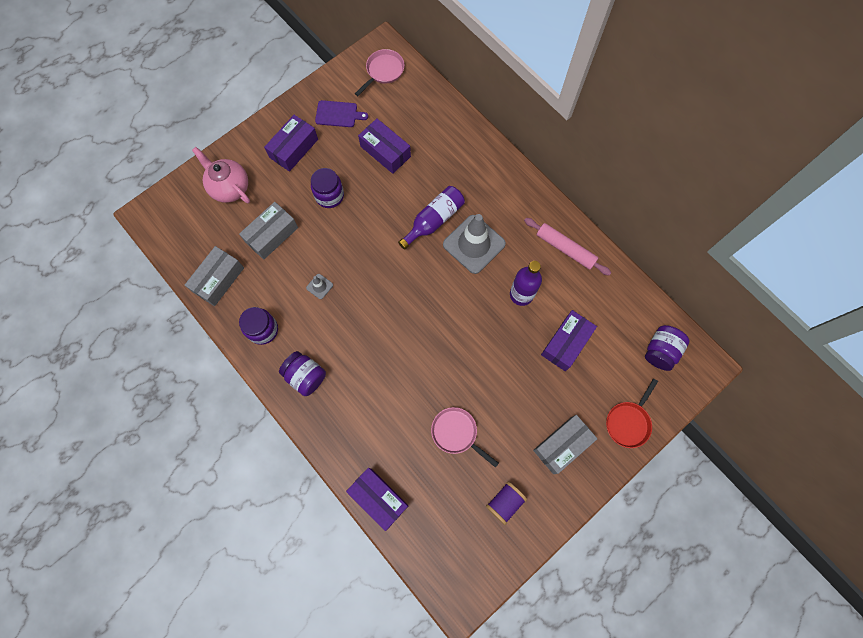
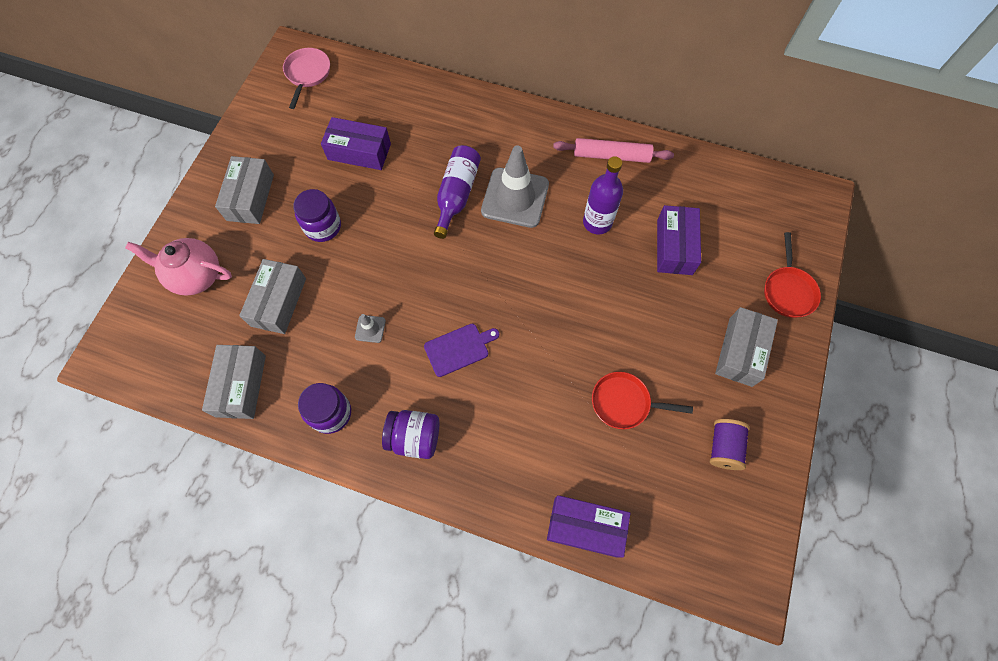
camera: 30 degrees left, 5 degrees down
purple box [264,115,318,172] -> grey box [215,156,274,224]
purple cutting board [315,100,368,127] -> purple cutting board moved to [424,324,499,377]
pink pan [431,407,499,468] -> red pan [592,372,693,429]
purple jar [645,325,689,371] -> none

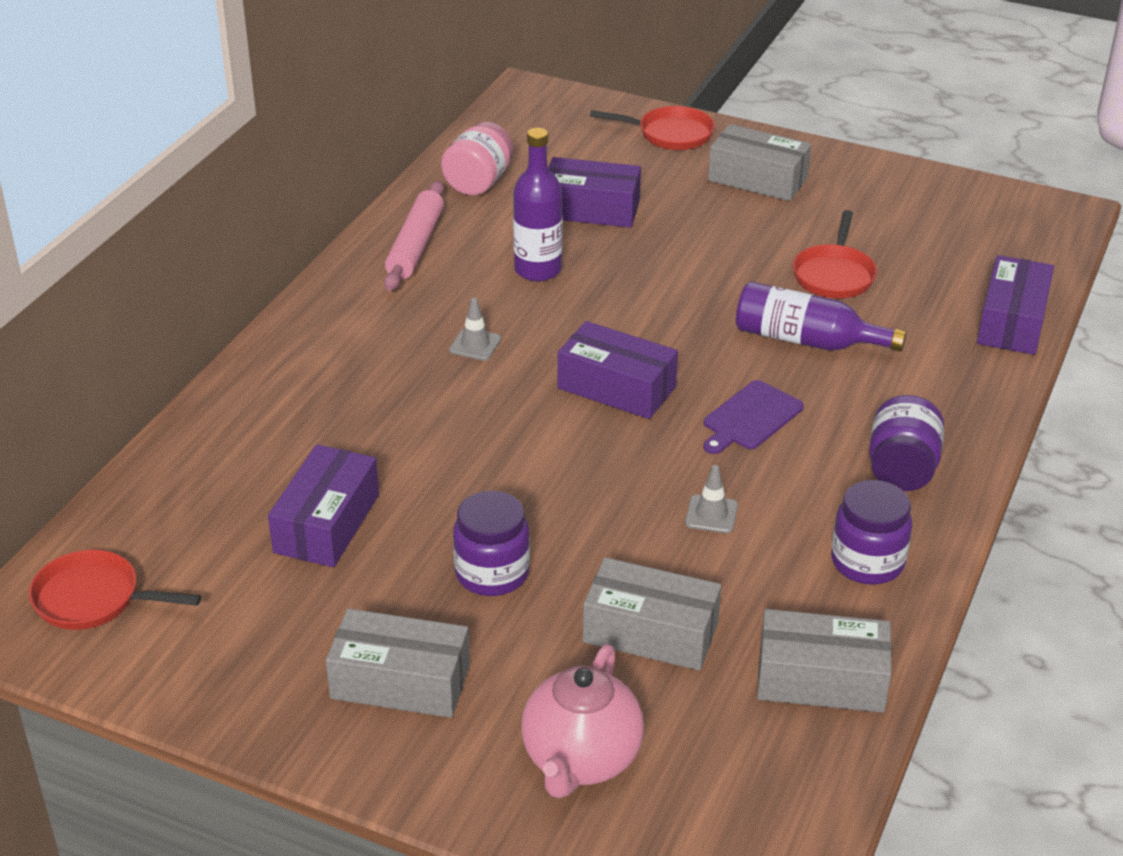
camera: 85 degrees left, 30 degrees down
pink pan [283,48,330,109] -> red pan [29,550,201,630]
purple cutting board [424,324,499,377] -> purple cutting board turned 120 degrees counterclockwise [703,380,804,454]
purple bottle [434,145,481,239] -> purple bottle moved to [736,282,907,352]
grey traffic cone [481,145,549,228] -> grey traffic cone [449,298,501,361], size x0.42
purple spool [710,419,750,470] -> none
none -> pink jar [441,122,513,196]
none -> purple box [558,321,678,419]

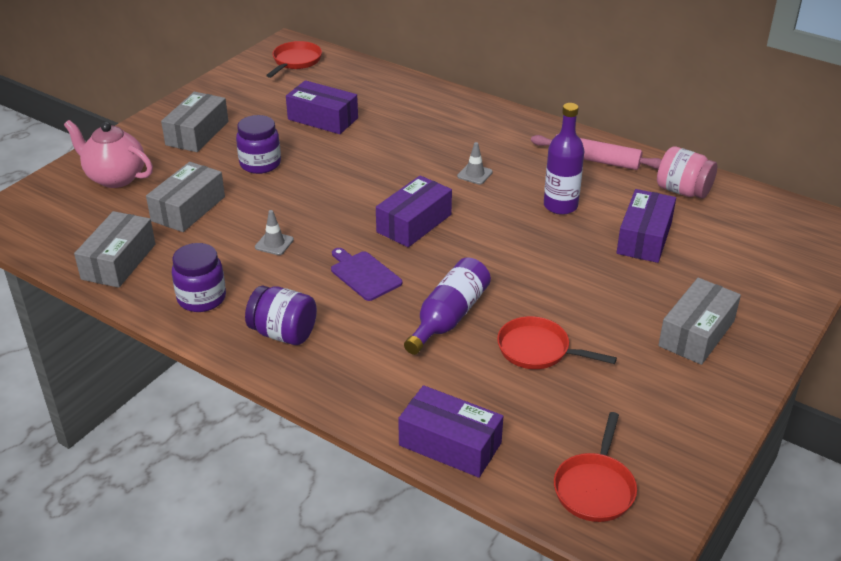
camera: 100 degrees right, 0 degrees up
red pan [590,106,715,150] -> red pan moved to [554,412,637,522]

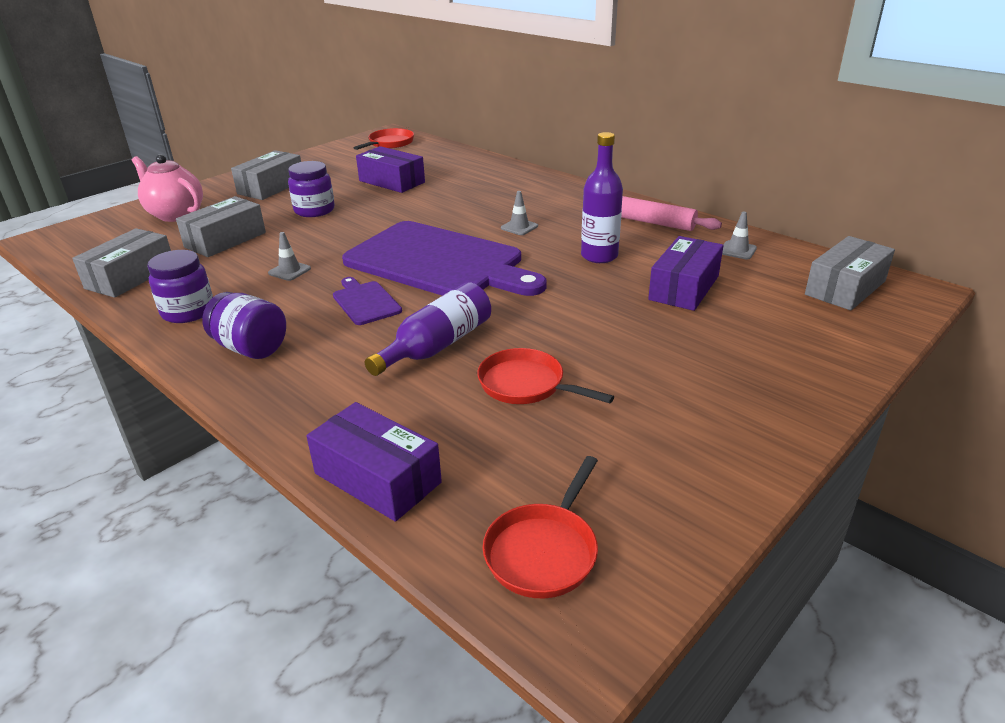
camera: 10 degrees right, 5 degrees down
purple box [376,175,452,247] -> purple cutting board [342,221,547,296]
pink jar [657,147,717,199] -> grey traffic cone [722,212,757,259]
grey box [658,278,741,365] -> grey box moved to [805,236,895,310]

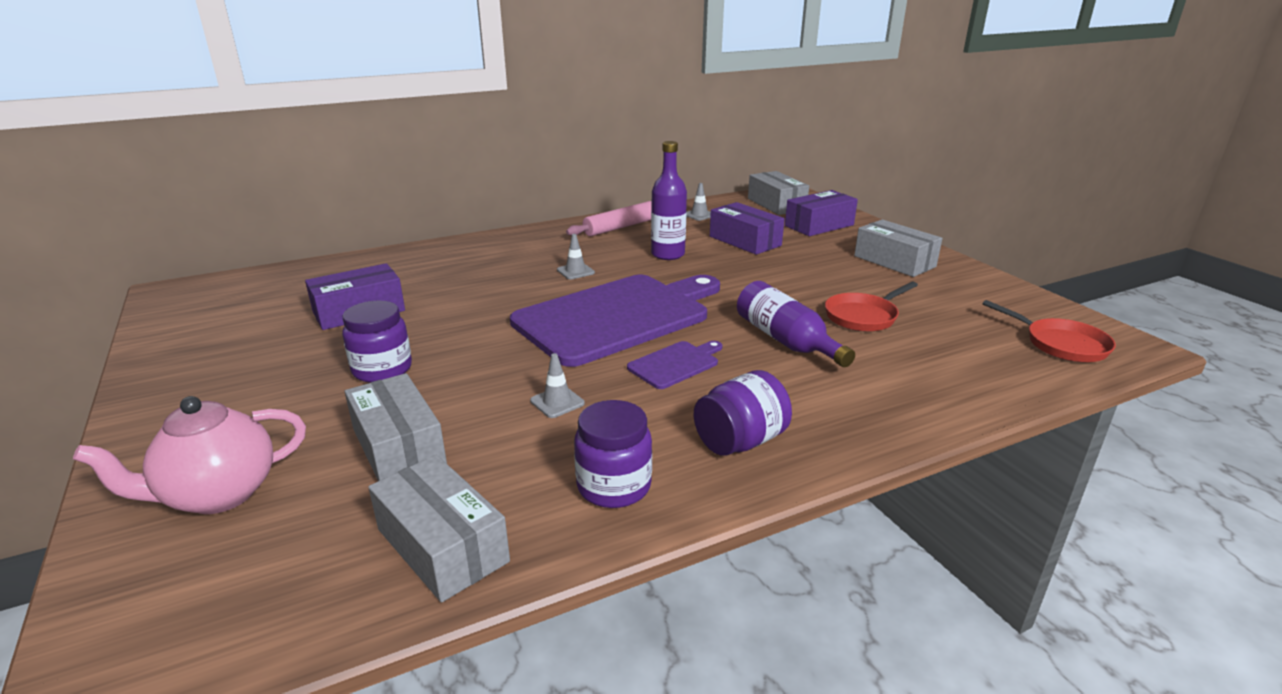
camera: 70 degrees left, 5 degrees down
grey box [231,150,301,200] -> grey box moved to [854,219,943,277]
purple box [306,402,442,522] -> purple box moved to [785,190,858,236]
purple cutting board [333,277,402,325] -> purple cutting board turned 150 degrees clockwise [627,341,722,389]
red pan [354,128,414,150] -> none

